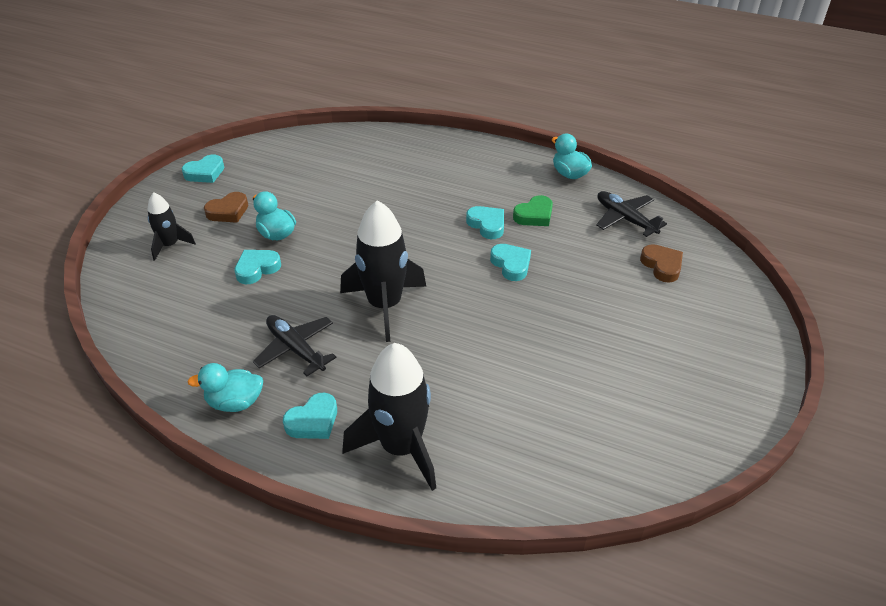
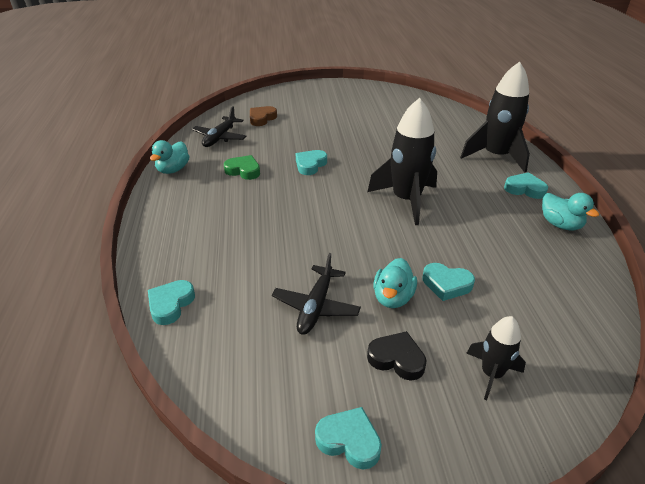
camera: 120 degrees left, 5 degrees down
brown heart [204,192,248,223] -> black heart [367,331,426,381]
black plane [253,315,337,376] -> black plane moved to [272,253,361,335]
turquoise heart [466,206,504,239] -> turquoise heart moved to [148,280,195,325]

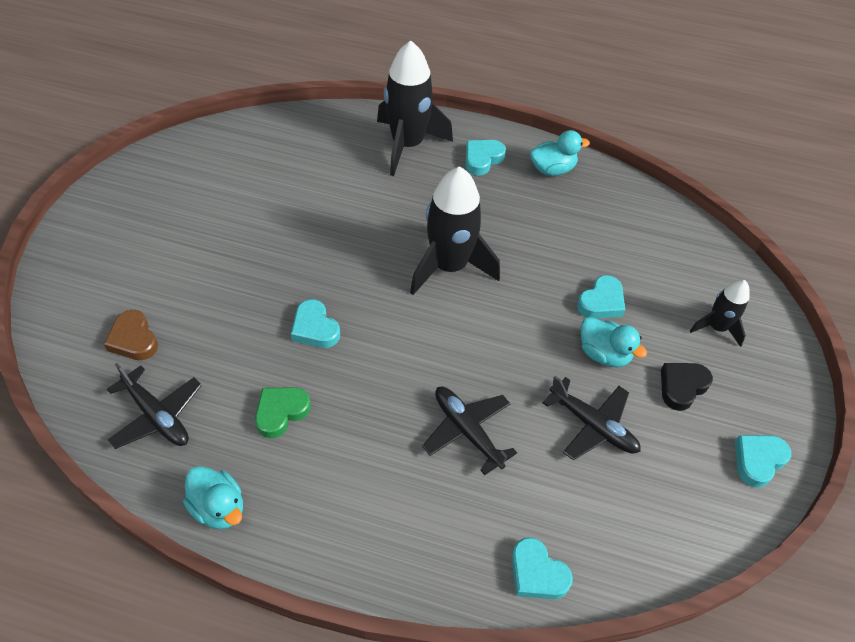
camera: 70 degrees left, 15 degrees up
none -> black plane [422,387,517,475]

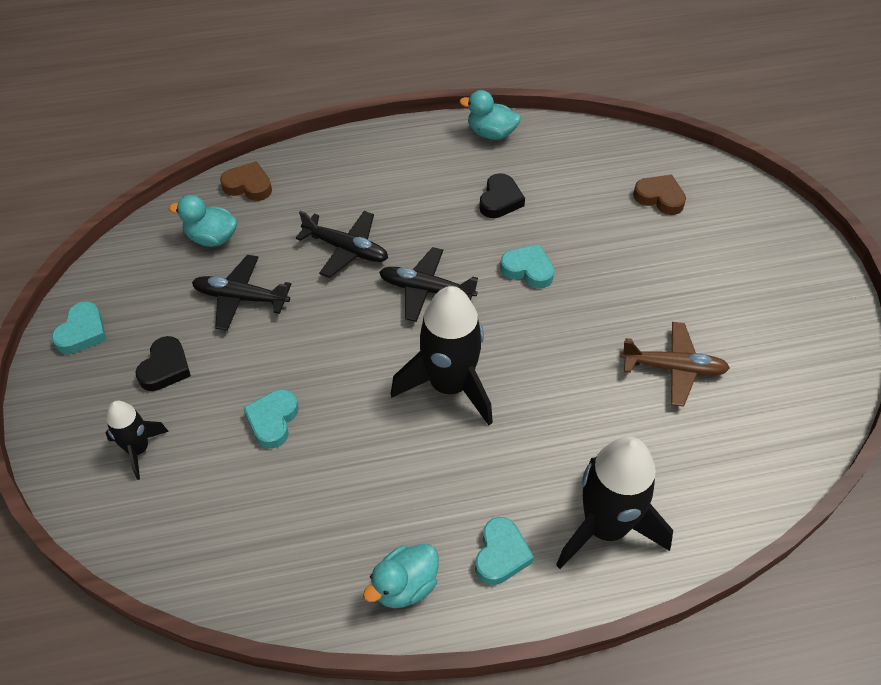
camera: 155 degrees right, 0 degrees up
black plane [107,363,202,449] -> black plane moved to [379,247,478,322]
green heart [255,387,311,438] -> black heart [479,173,525,218]
turquoise heart [511,537,573,599] -> brown heart [220,161,272,201]
turquoise duck [581,317,647,368] -> turquoise duck moved to [169,195,237,247]
none -> brown plane [620,322,730,407]

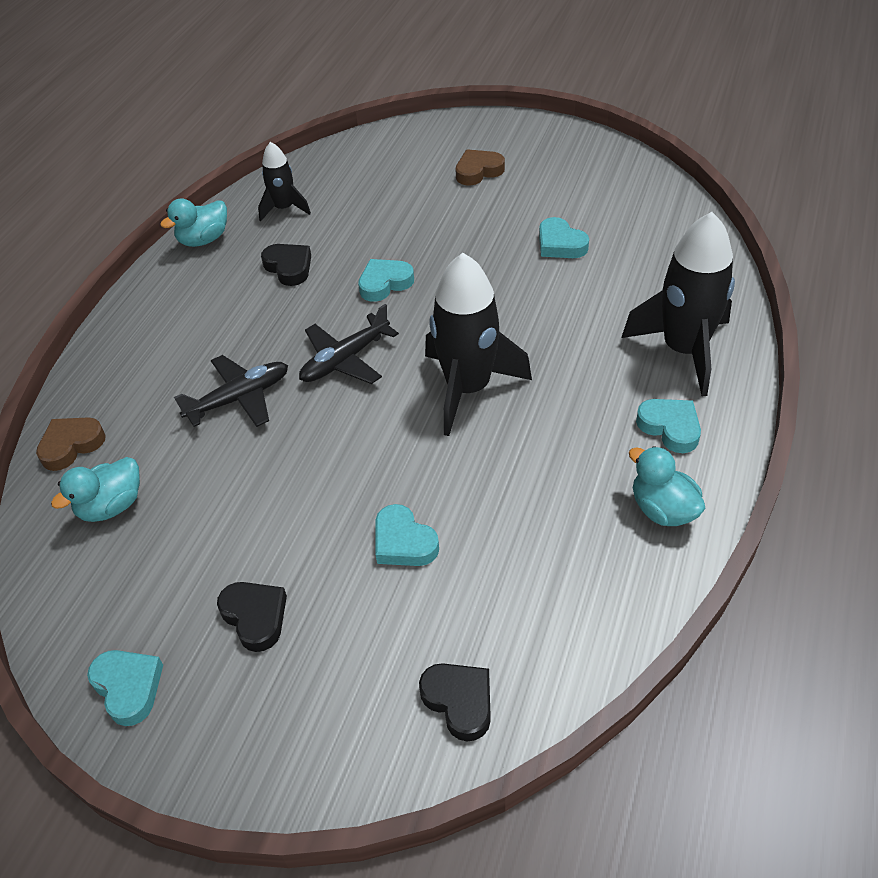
camera: 55 degrees left, 5 degrees down
black rocket [105,401,169,480] -> black rocket moved to [258,142,311,221]
black plane [192,255,291,331] -> none
turquoise duck [363,544,439,608] -> turquoise duck turned 150 degrees clockwise [629,446,706,526]
brown plane [620,322,730,407] -> turquoise heart [539,217,589,258]
brown heart [633,175,686,215] -> brown heart moved to [455,149,505,185]
none -> black heart [419,663,491,742]

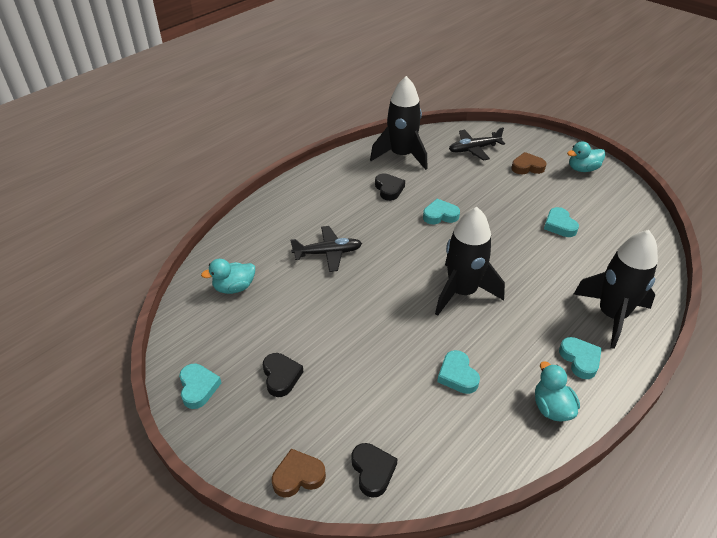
camera: 20 degrees right, 5 degrees down
brown heart [36,417,106,471] -> brown heart moved to [272,449,326,498]
turquoise duck [160,199,227,247] -> turquoise duck moved to [567,141,606,172]
black rocket [258,142,311,221] -> black rocket [370,76,428,170], size x1.84
black plane [299,304,399,384] -> black plane moved to [449,127,505,161]
turquoise heart [375,504,439,566] -> turquoise heart moved to [437,350,480,394]

